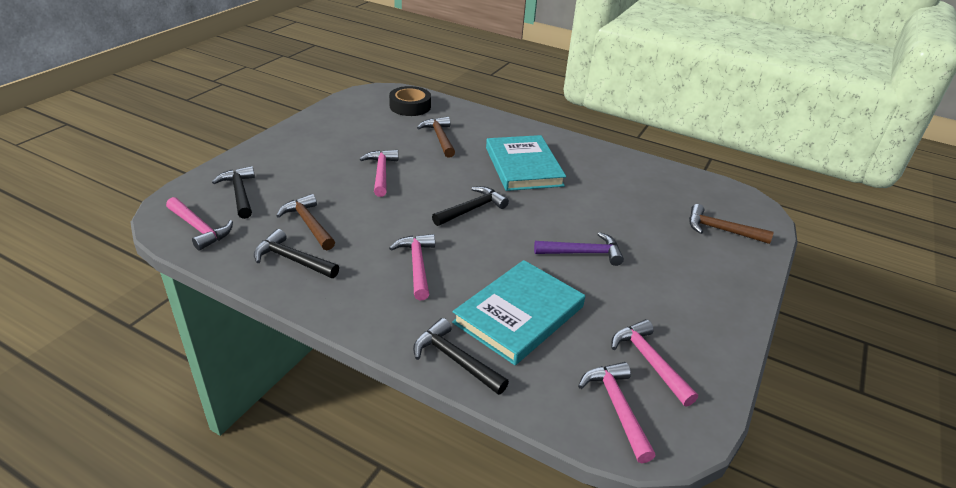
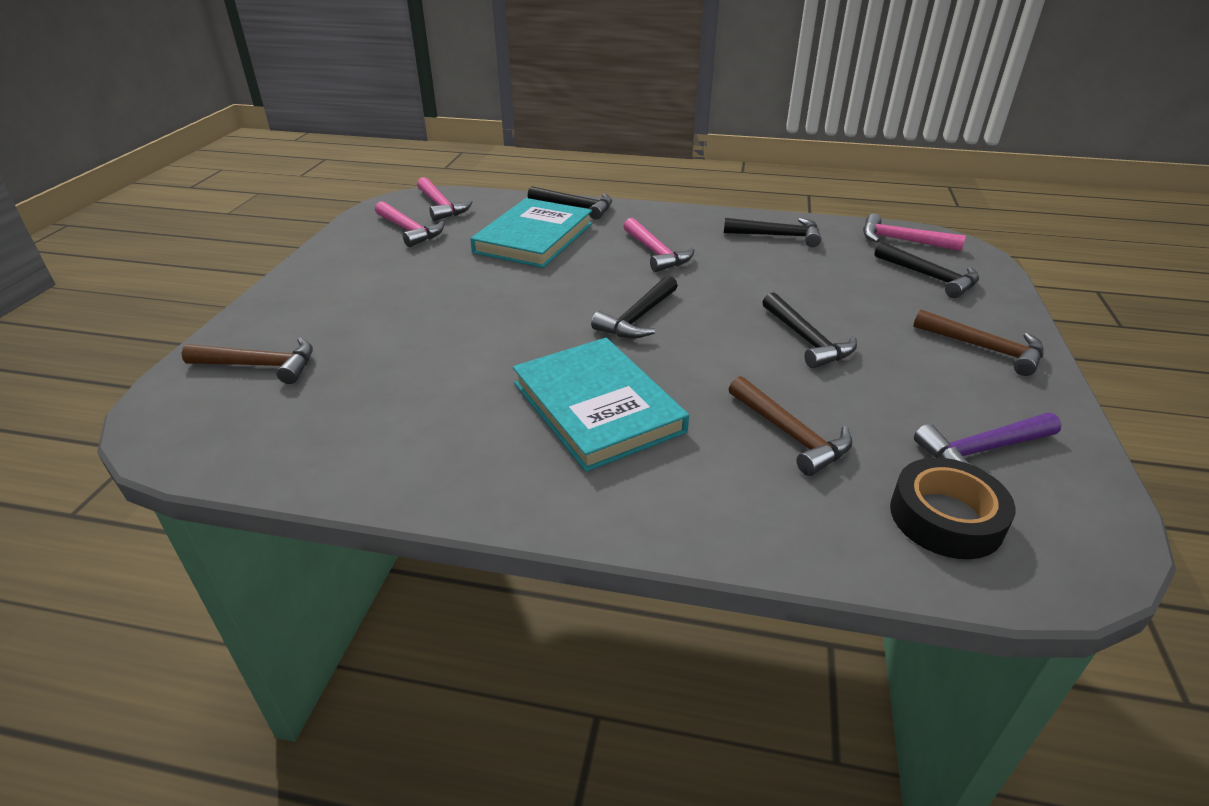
camera: 165 degrees right, 0 degrees up
brown hammer [276,194,335,250] -> brown hammer moved to [913,310,1044,376]
pink hammer [360,150,398,197] -> black hammer [762,292,857,368]
purple hammer [534,232,624,266] -> purple hammer moved to [914,413,1061,475]

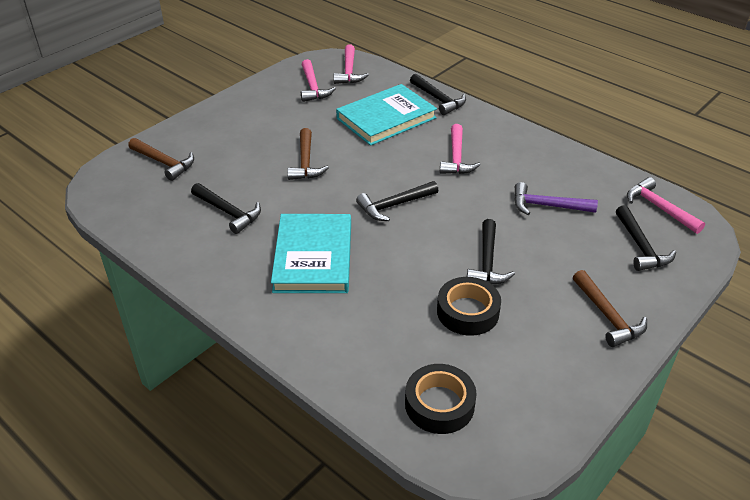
camera: 30 degrees right, 5 degrees up
black hammer [724,218,821,247] -> black hammer moved to [191,183,261,234]
brown hammer [729,376,852,476] -> brown hammer moved to [287,128,329,180]
purple hammer [914,413,1061,475] -> purple hammer moved to [514,182,598,215]
none -> black tape [437,277,501,336]

